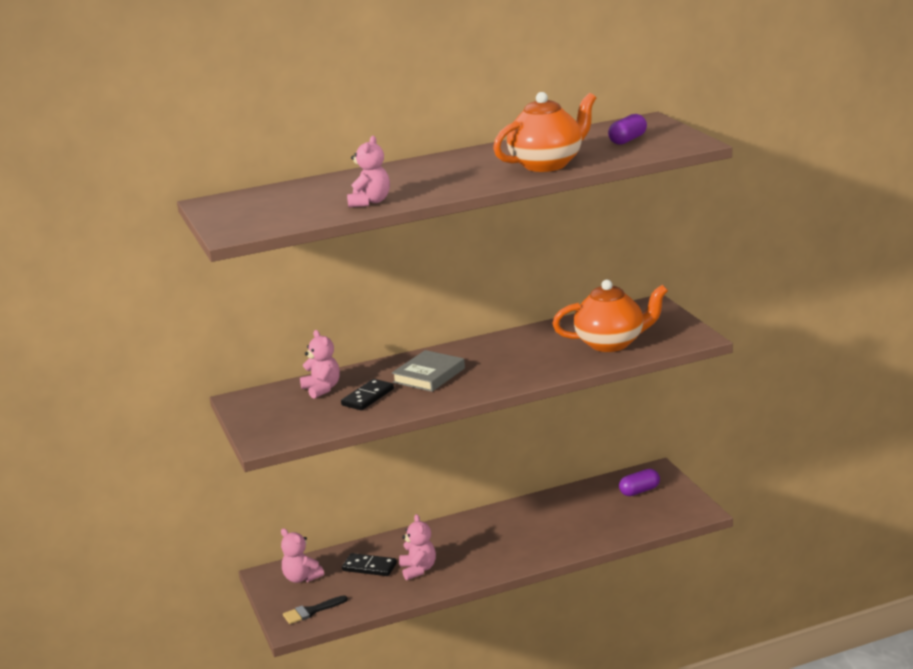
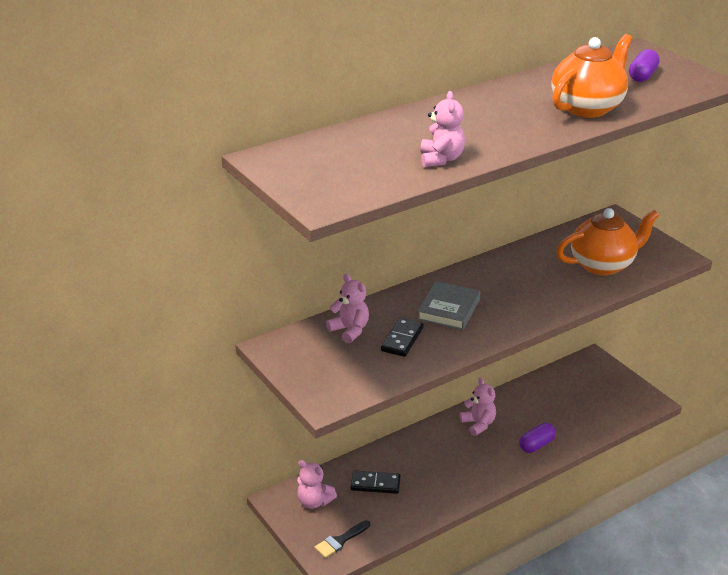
camera: 15 degrees left, 10 degrees up
pink teddy bear [399,514,436,580] -> pink teddy bear moved to [460,377,496,436]
purple capsule [619,469,660,496] -> purple capsule moved to [519,423,556,453]

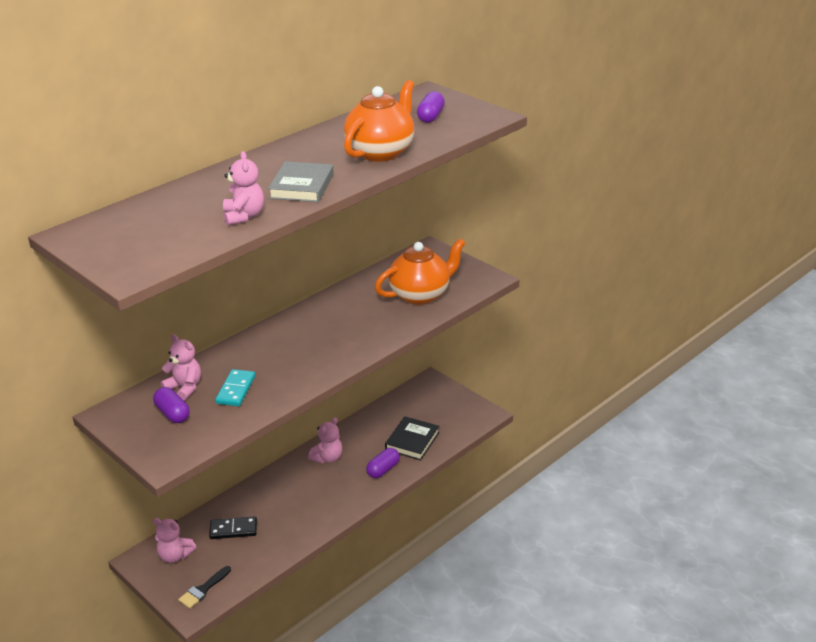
camera: 10 degrees left, 0 degrees up
black domino [381,318,424,357] -> turquoise domino [215,369,255,406]
grey book [417,281,480,330] -> grey book moved to [268,161,334,202]
pink teddy bear [460,377,496,436] -> pink teddy bear turned 75 degrees clockwise [308,417,342,463]
none -> purple capsule [153,387,190,423]
none -> black book [385,416,439,460]

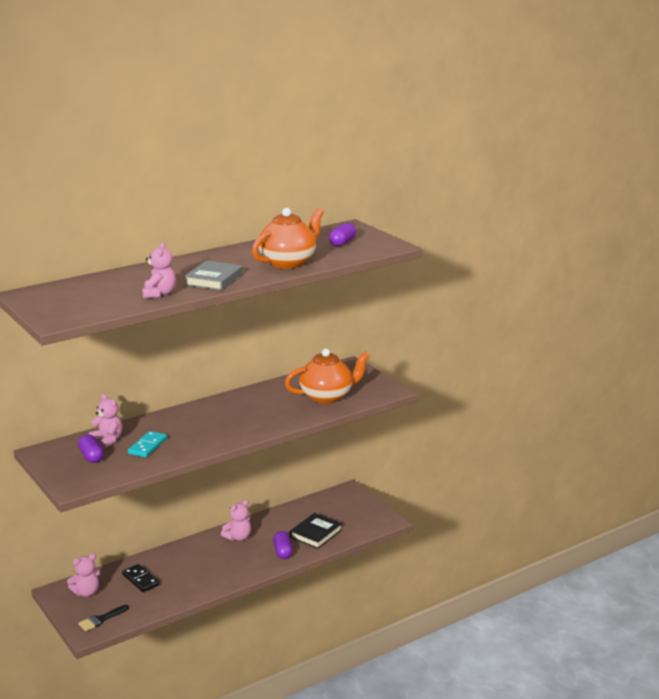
camera: 10 degrees right, 10 degrees down
pink teddy bear [153,518,196,563] -> pink teddy bear turned 60 degrees counterclockwise [67,554,101,597]
black domino [209,516,257,539] -> black domino turned 45 degrees clockwise [122,564,159,592]
purple capsule [366,448,400,478] -> purple capsule turned 60 degrees counterclockwise [273,531,293,559]

